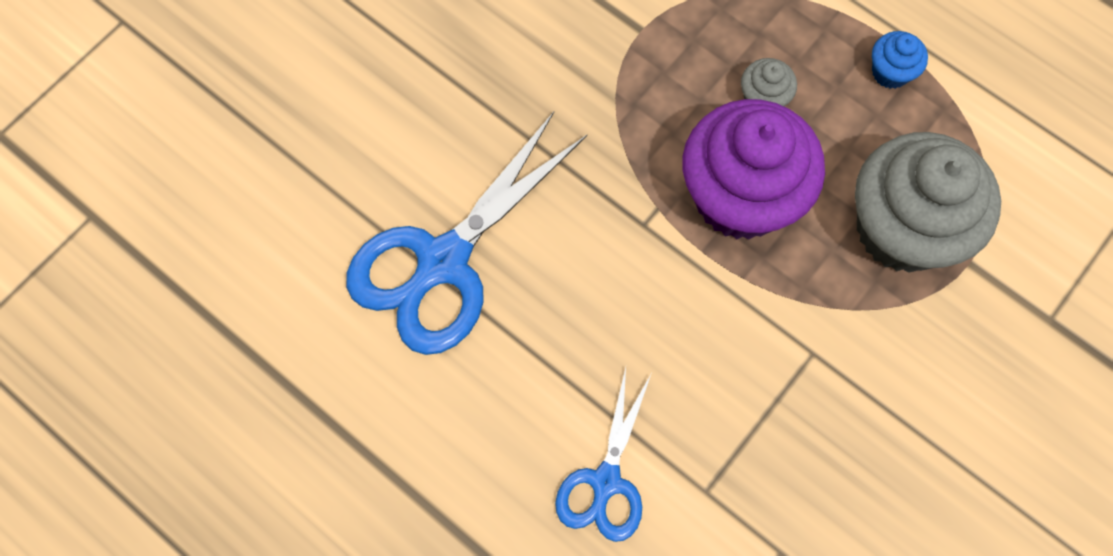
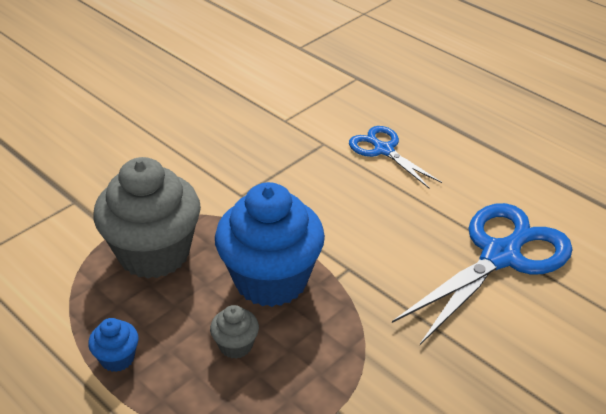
camera: 175 degrees left, 30 degrees down
blue scissors [555,368,651,542] -> blue scissors turned 60 degrees counterclockwise [349,126,442,189]
purple cupcake [682,99,825,239] -> blue cupcake [215,182,325,307]

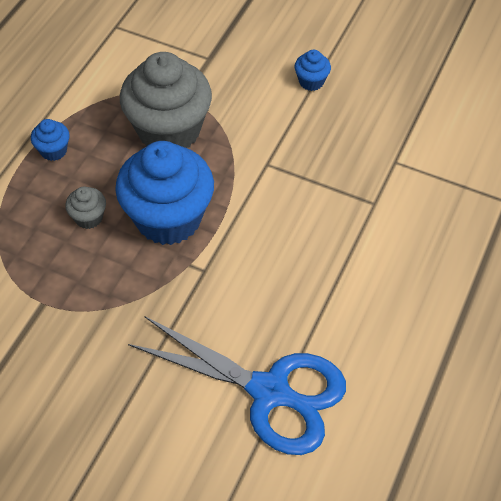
camera: 70 degrees right, 15 degrees up
blue scissors [349,126,442,189] -> none
none -> blue cupcake [295,50,331,91]

